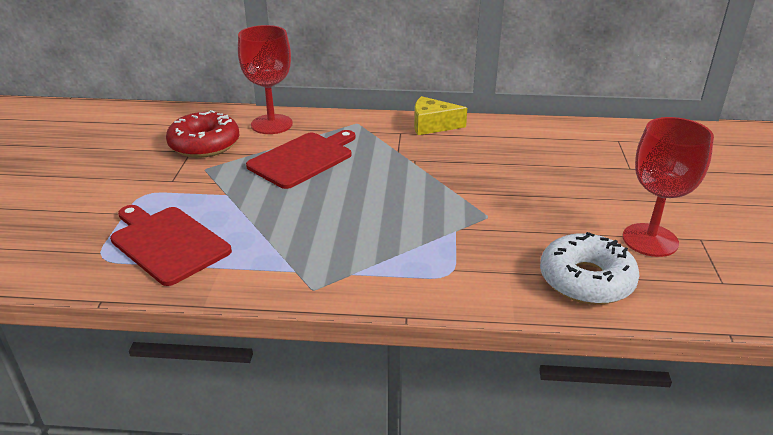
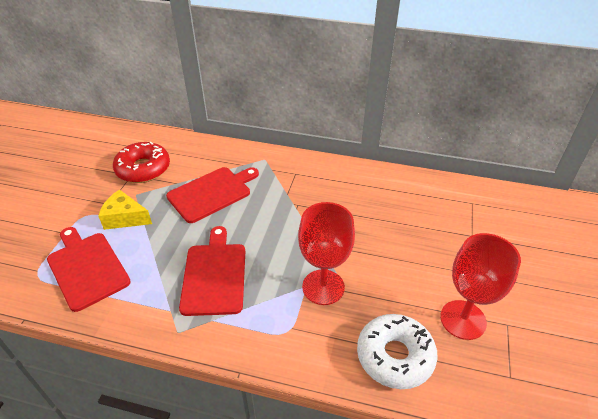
camera: 10 degrees right, 10 degrees up
red goblet [238,25,293,134] -> red goblet moved to [298,202,355,305]
yellow cheese [414,96,467,135] -> yellow cheese moved to [98,189,152,230]
none -> red cutting board [179,226,245,316]

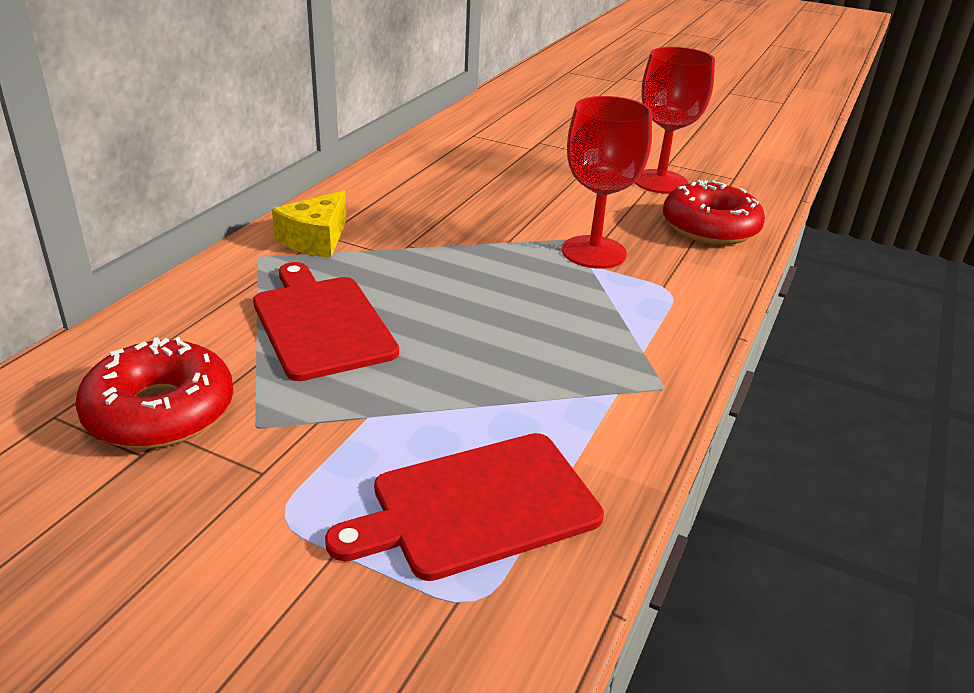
camera: 80 degrees left, 10 degrees down
yellow cheese [98,189,152,230] -> yellow cheese moved to [272,190,347,258]
red cutting board [179,226,245,316] -> none
white donut [357,314,438,389] -> red donut [663,180,765,245]

